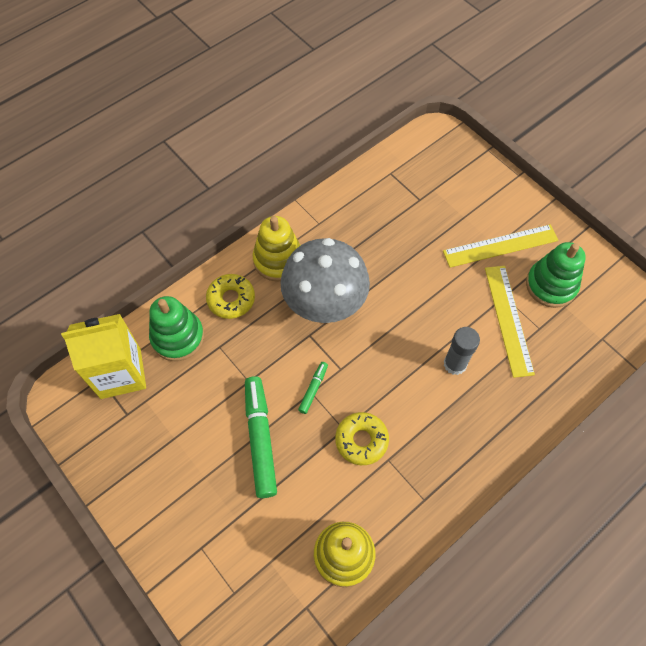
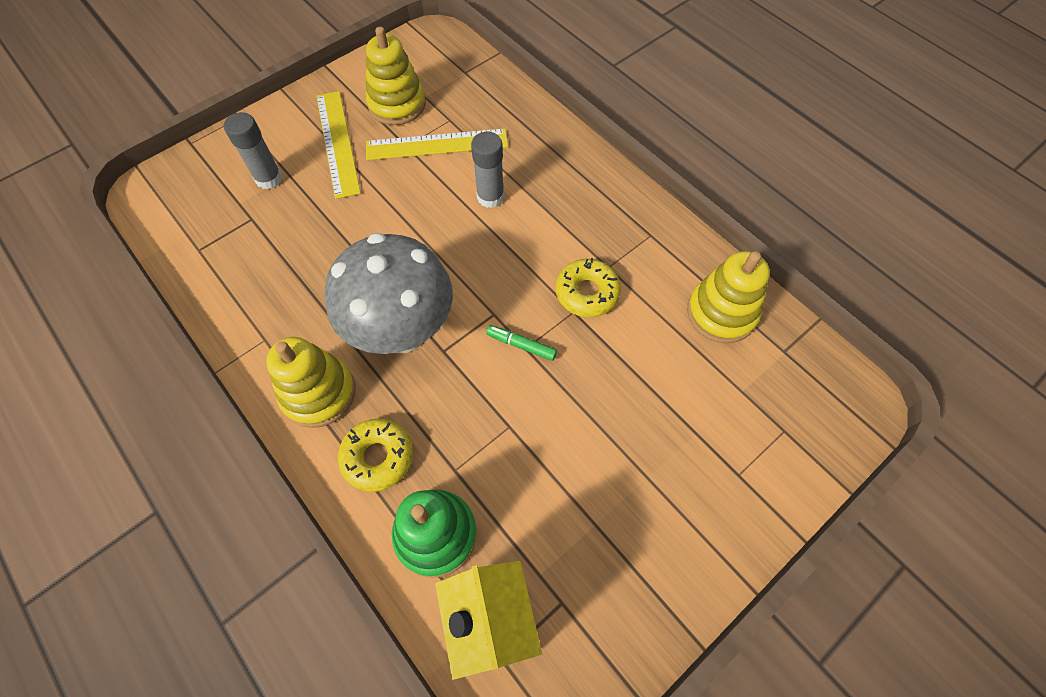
camera: 90 degrees left, 0 degrees up
green marker [245,376,277,498] -> none
green stacking toy [526,242,586,308] -> yellow stacking toy [366,27,426,125]
none -> grey glue stick [224,112,282,189]

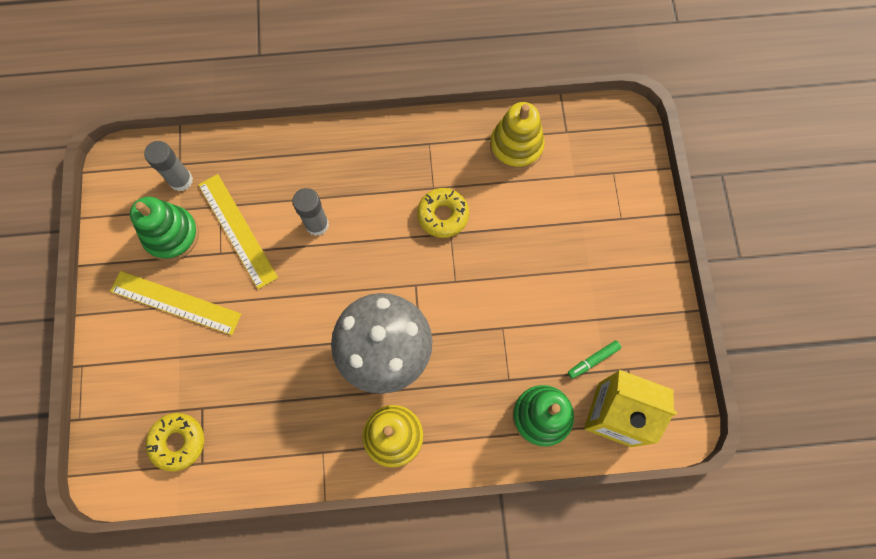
camera: 55 degrees left, 10 degrees up
grey glue stick [224,112,282,189] -> grey glue stick moved to [144,141,193,191]
yellow donut [338,418,413,492] -> yellow donut moved to [146,413,204,471]
yellow stacking toy [366,27,426,125] -> green stacking toy [130,197,199,261]
yellow ruler [366,129,508,160] -> yellow ruler turned 60 degrees counterclockwise [198,174,278,289]
green marker [486,325,557,361] -> green marker moved to [568,340,621,379]

